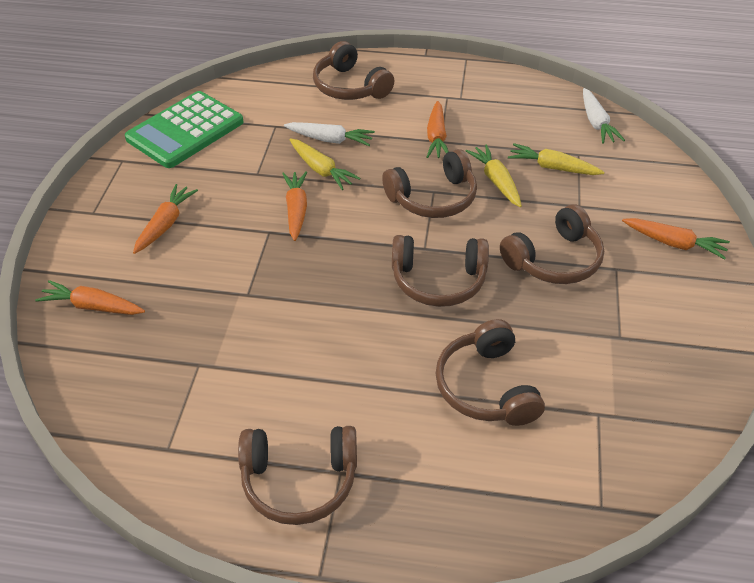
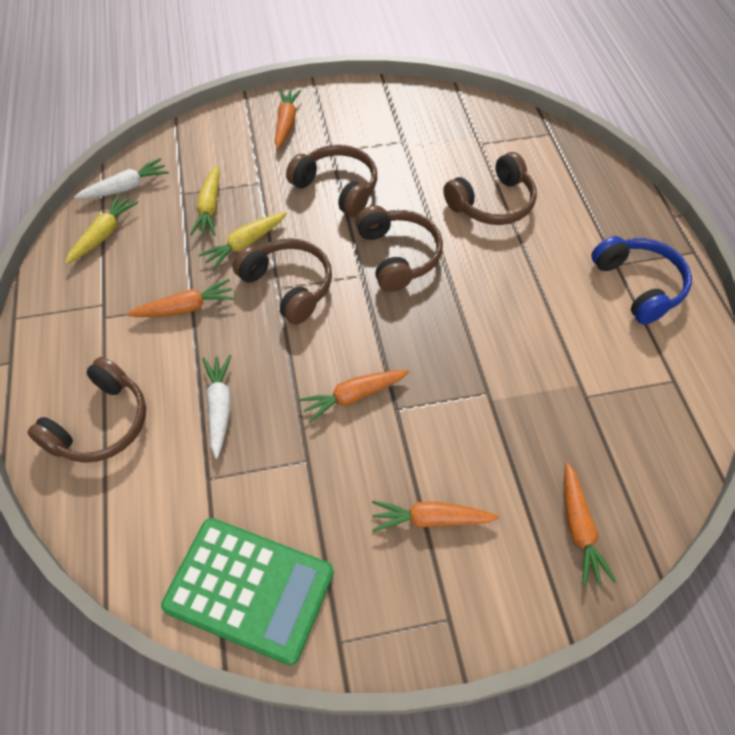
camera: 110 degrees left, 10 degrees up
brown headphones [238,426,357,525] -> blue headphones [591,236,692,325]
yellow carrot [290,138,360,190] -> yellow carrot moved to [65,194,139,264]

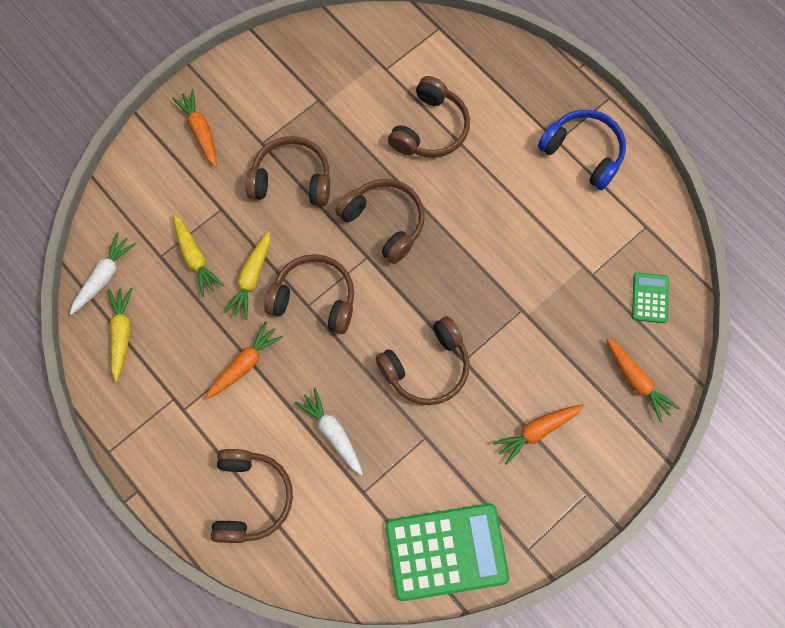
camera: 30 degrees left, 15 degrees up
orange carrot [298,370,409,423] -> brown headphones [375,316,470,405]
none -> green calculator [632,273,669,323]

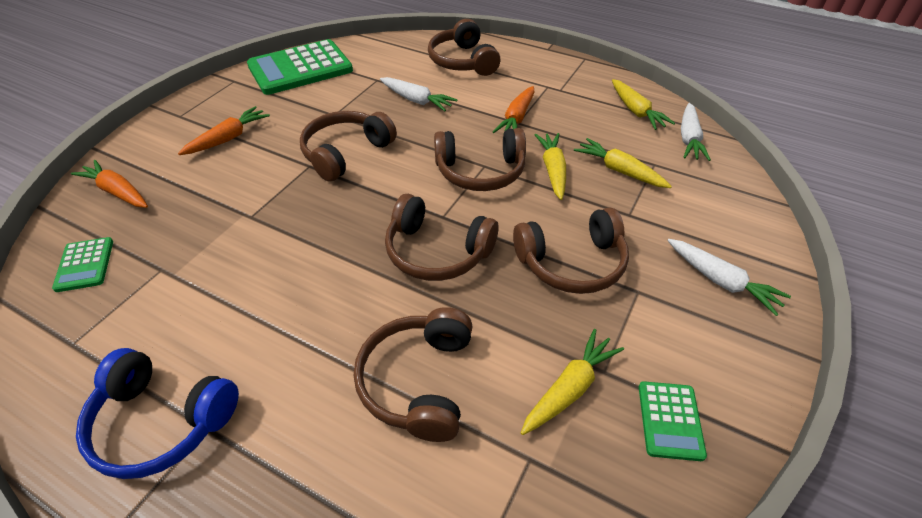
camera: 160 degrees right, 25 degrees down
orange carrot [172,89,217,167] -> white carrot [667,239,791,316]
none -> yellow carrot [521,329,624,435]
none -> green calculator [639,381,707,461]

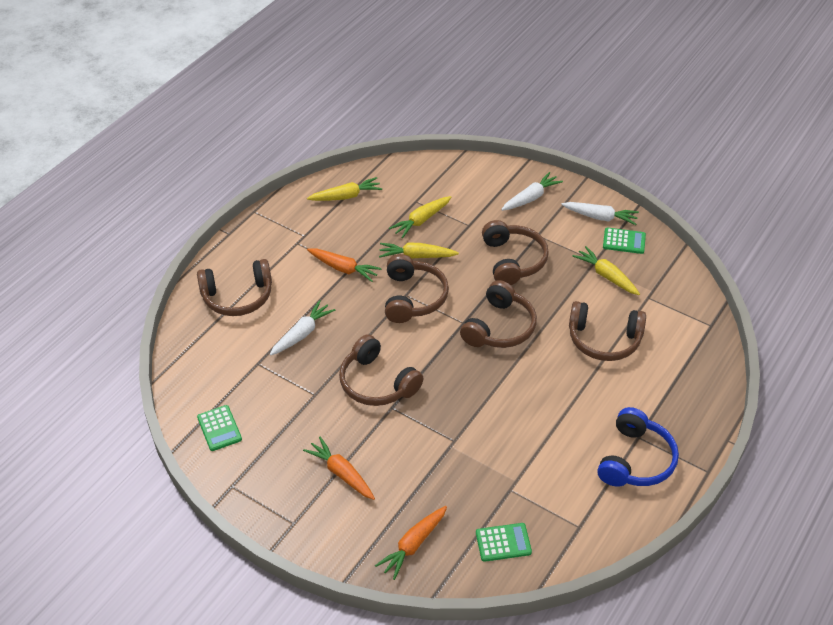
camera: 85 degrees left, 0 degrees up
green calculator [247,39,353,95] -> green calculator [197,405,242,451], size x0.47
white carrot [681,103,711,161] -> white carrot moved to [561,202,639,225]

